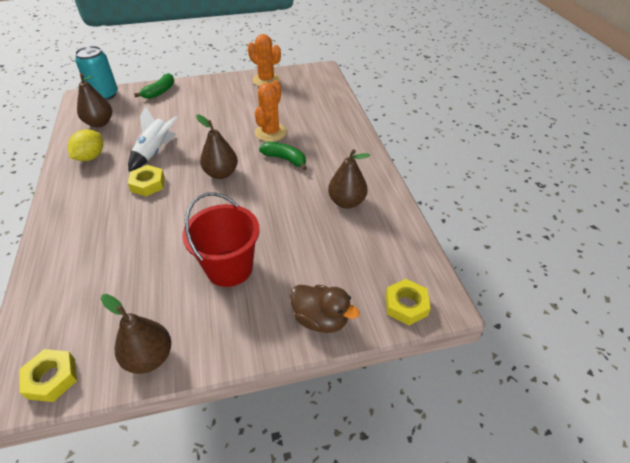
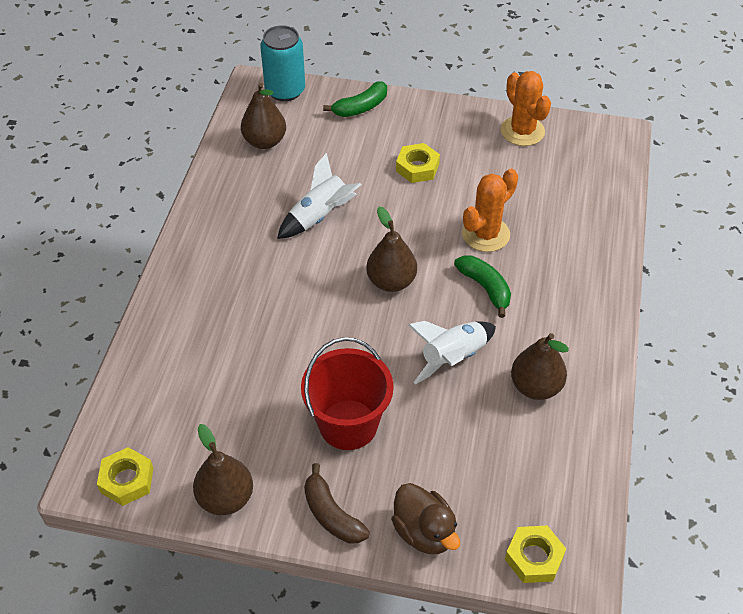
camera: 25 degrees right, 5 degrees up
yellow lemon [68,129,103,161] -> none
yellow nut [128,165,165,196] -> yellow nut moved to [396,143,440,183]
none -> brown banana [304,463,370,544]
none -> white rocket [408,321,496,384]

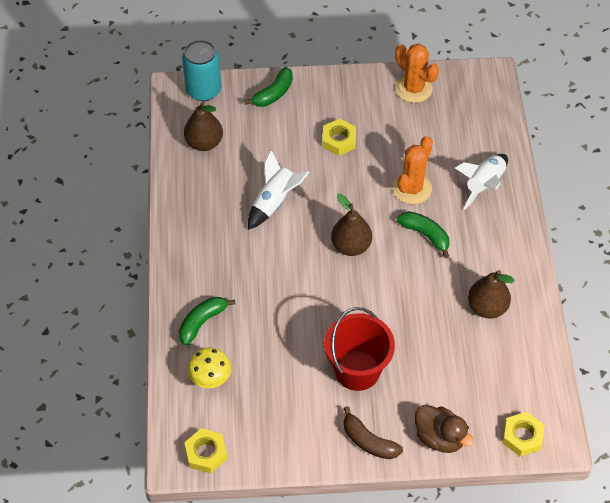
camera: 15 degrees left, 5 degrees up
brown pear [193,424,253,515] -> none
white rocket [408,321,496,384] -> white rocket moved to [455,154,508,210]
none -> green banana [179,297,235,346]
none -> yellow mushroom [188,348,231,388]

